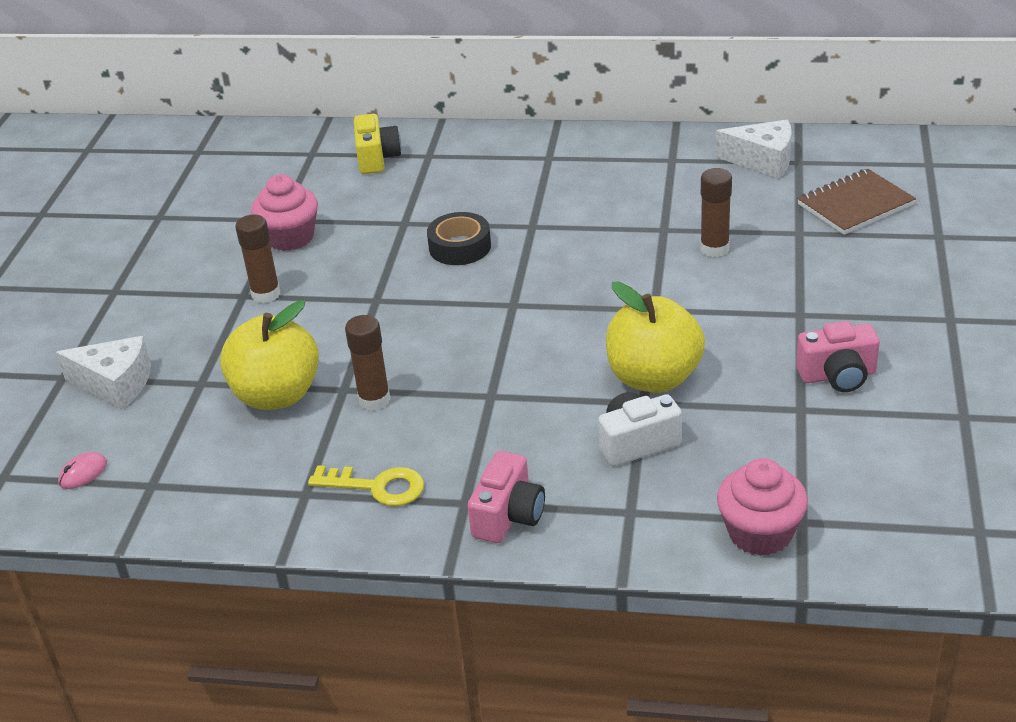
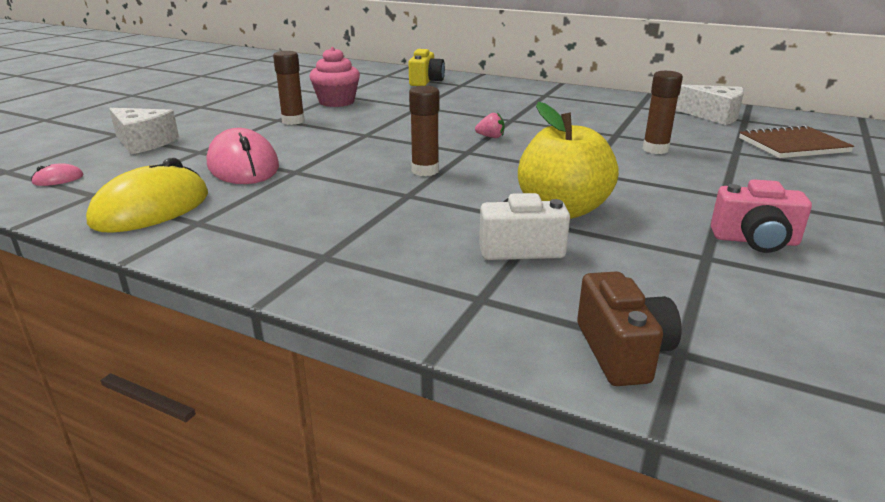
camera: 15 degrees right, 10 degrees down
yellow apple [220,300,319,410] -> pink mouse [206,128,279,184]
yellow key [308,465,424,506] -> none
brown glue stick [345,315,391,411] -> brown glue stick moved to [409,86,439,176]
black tape [427,212,491,265] -> none
pink camera [468,451,545,543] -> none
pink cupcake [717,458,808,556] -> brown camera [577,271,681,386]
none -> yellow mouse [86,158,208,233]
none -> pink strawberry [475,113,504,138]

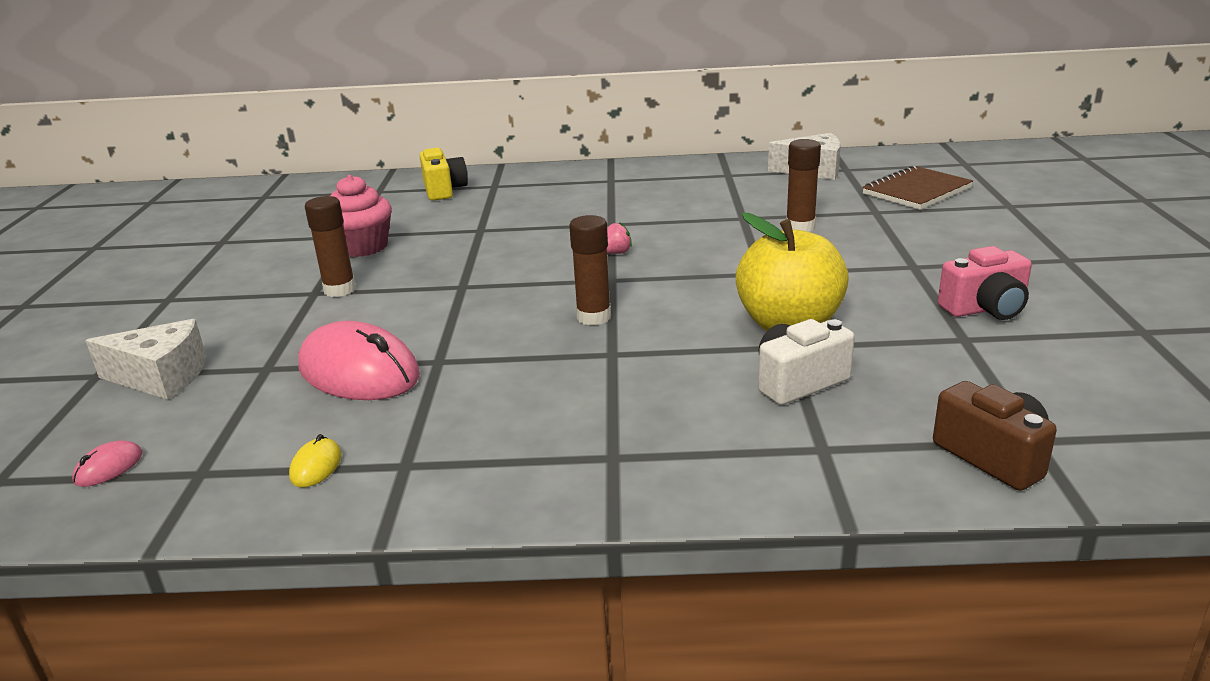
camera: 25 degrees left, 0 degrees up
yellow mouse [86,158,208,233] -> yellow mouse [289,434,342,487], size x0.41

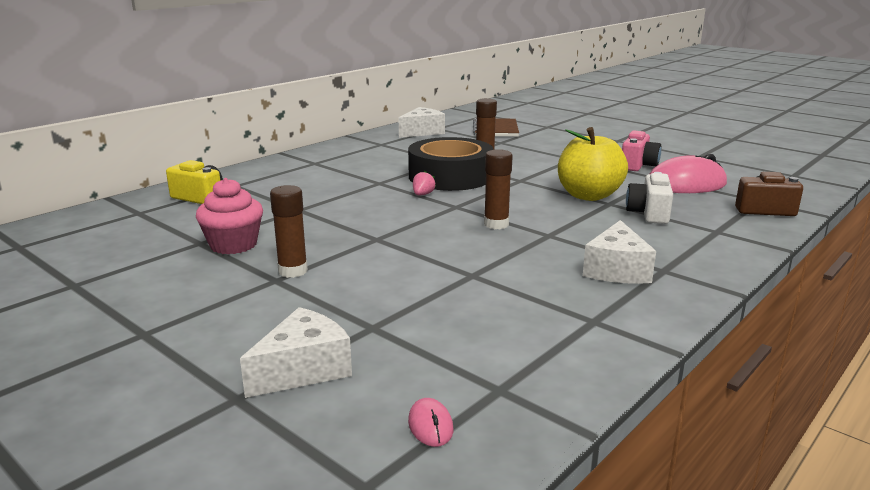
camera: 50 degrees left, 5 degrees down
yellow mouse [289,434,342,487] -> none
pink mouse [298,321,420,400] -> pink mouse moved to [650,153,727,193]
none -> black tape [408,137,494,191]
none -> white cheese [583,220,656,284]

